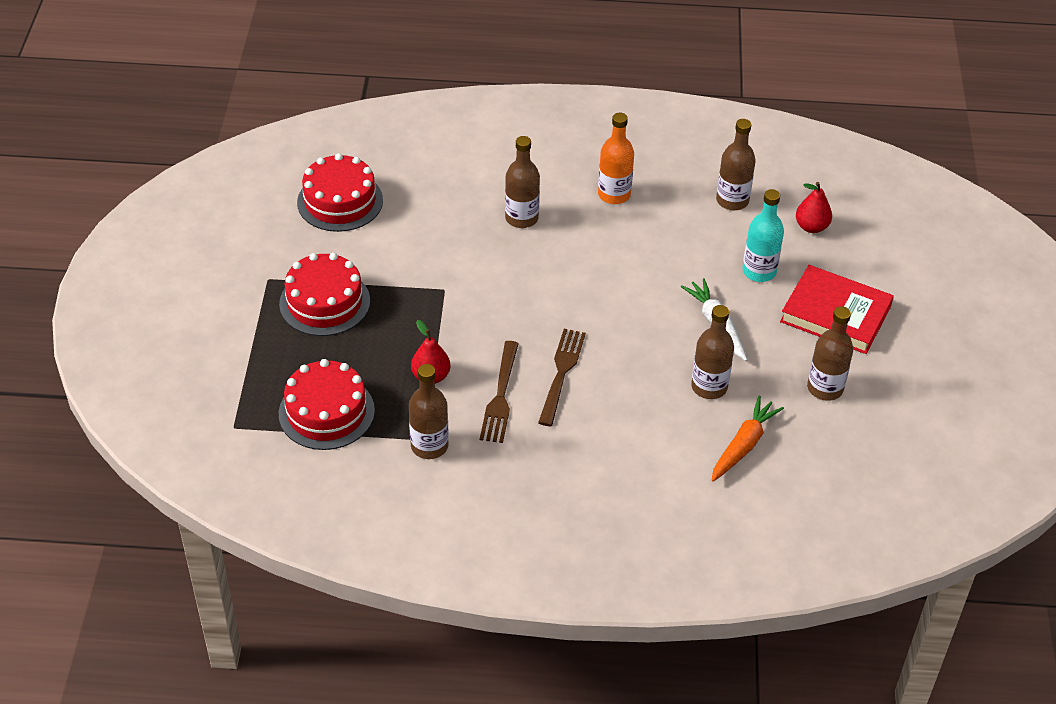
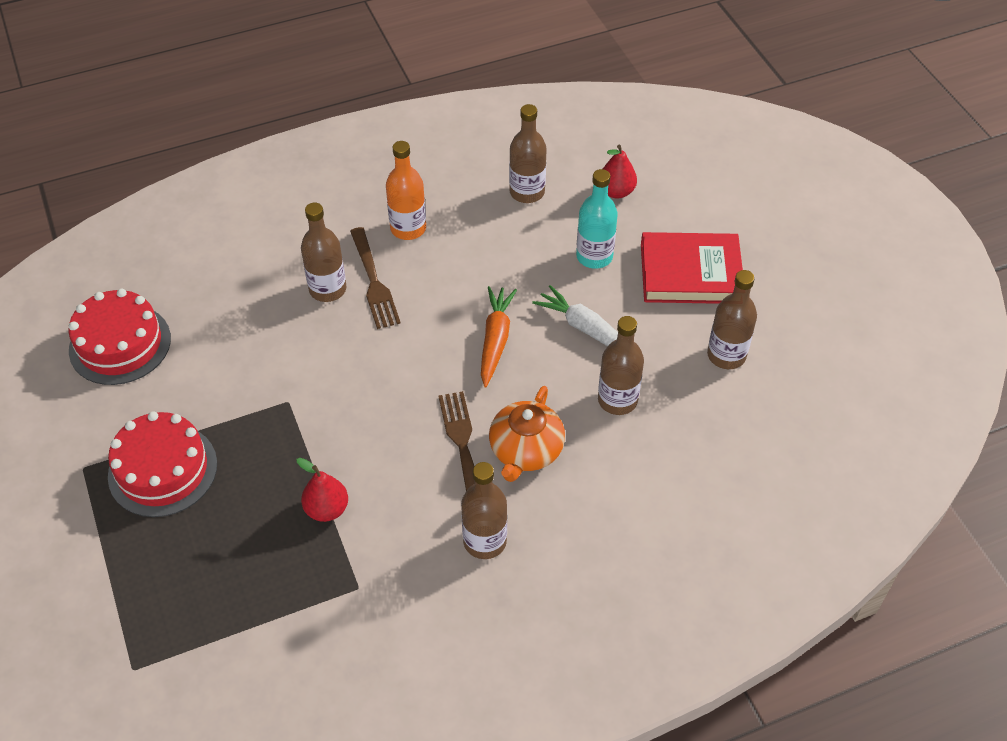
camera: 25 degrees left, 5 degrees up
red cake [279,359,375,450] -> none
brown bottle [409,364,449,459] -> brown bottle moved to [461,462,507,559]
brown fork [480,341,519,443] -> brown fork moved to [350,227,401,329]
orange carrot [711,396,784,482] -> orange carrot moved to [481,286,517,388]
none -> orange teapot [489,386,565,482]

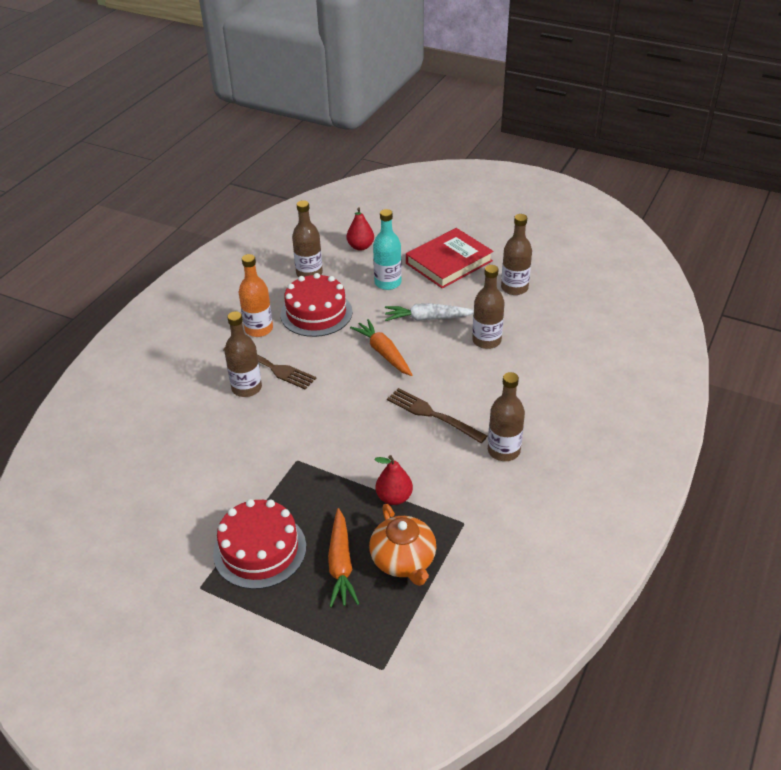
camera: 40 degrees left, 10 degrees down
red cake [69,289,171,385] -> red cake moved to [280,273,352,337]
orange teapot [489,386,565,482] -> orange teapot moved to [369,504,436,586]
none -> orange carrot [328,508,359,607]

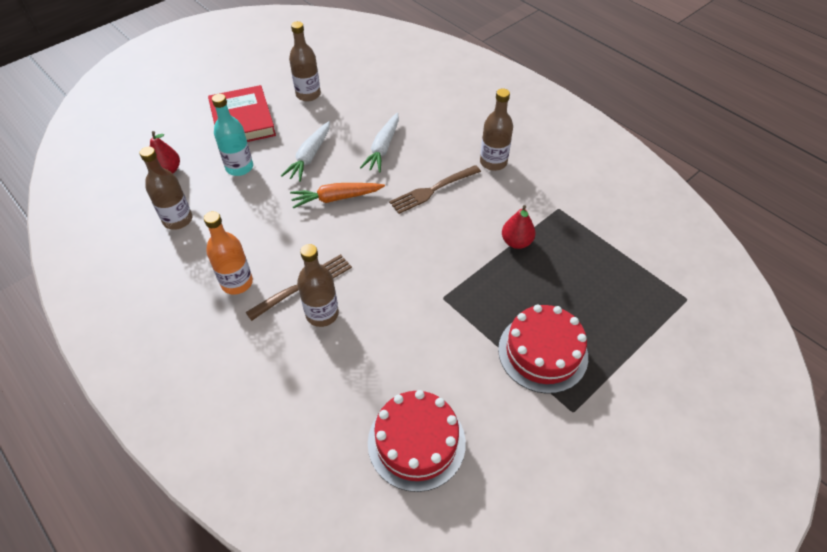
camera: 70 degrees left, 10 degrees up
red cake [280,273,352,337] -> red cake moved to [368,390,466,492]
orange carrot [328,508,359,607] -> none
orange teapot [369,504,436,586] -> none
brown bottle [472,265,505,349] -> none
none -> white carrot [360,113,399,172]

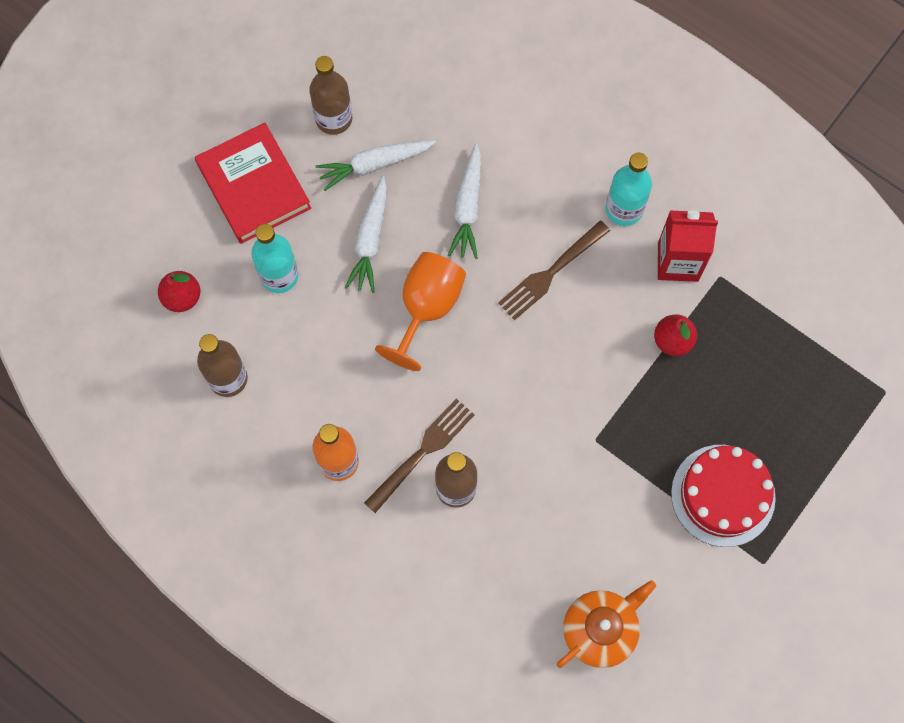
camera: 10 degrees left, 20 degrees up
orange carrot [290,183,385,209] -> orange goblet [375,252,466,371]
red cake [368,390,466,492] -> orange teapot [557,580,656,668]
brown bottle [480,88,513,171] -> turquoise bottle [606,153,652,226]
none -> white carrot [315,140,436,191]
none -> red carton [658,210,718,282]

